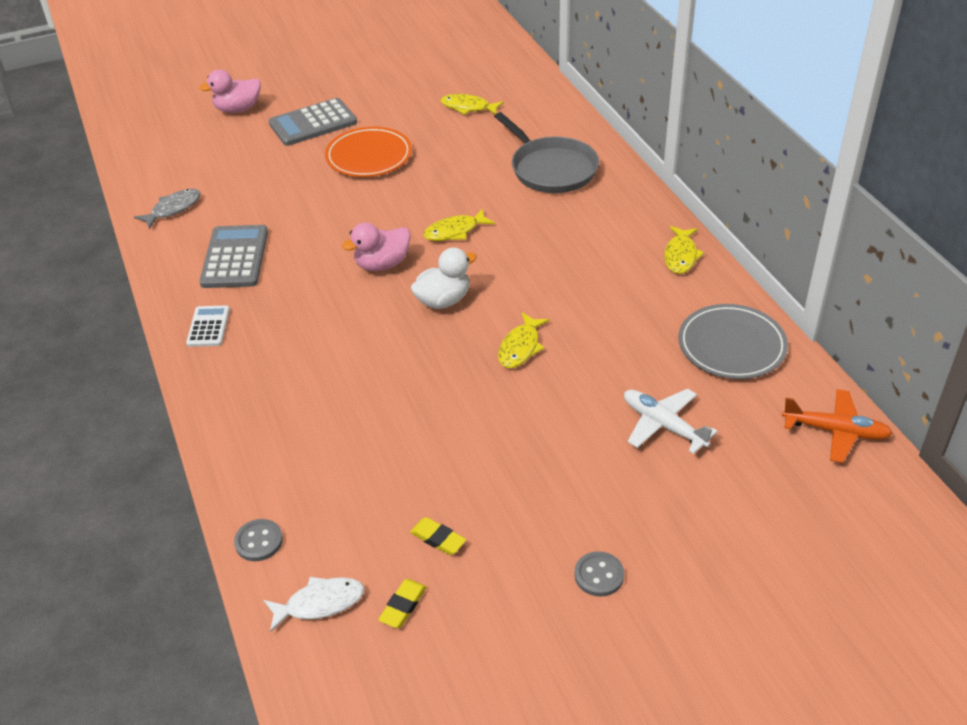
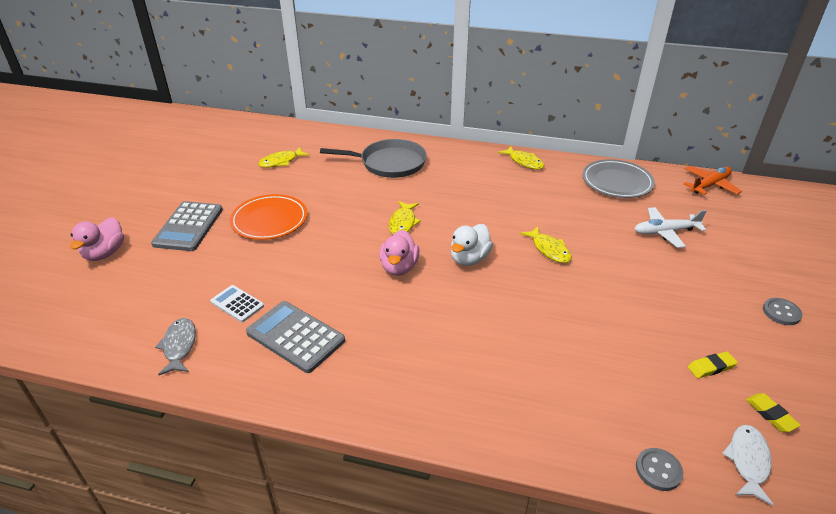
camera: 55 degrees left, 5 degrees down
white calculator [186,306,230,347] -> white calculator moved to [210,285,264,322]
white duck [411,247,477,309] -> white duck turned 150 degrees counterclockwise [451,224,493,266]

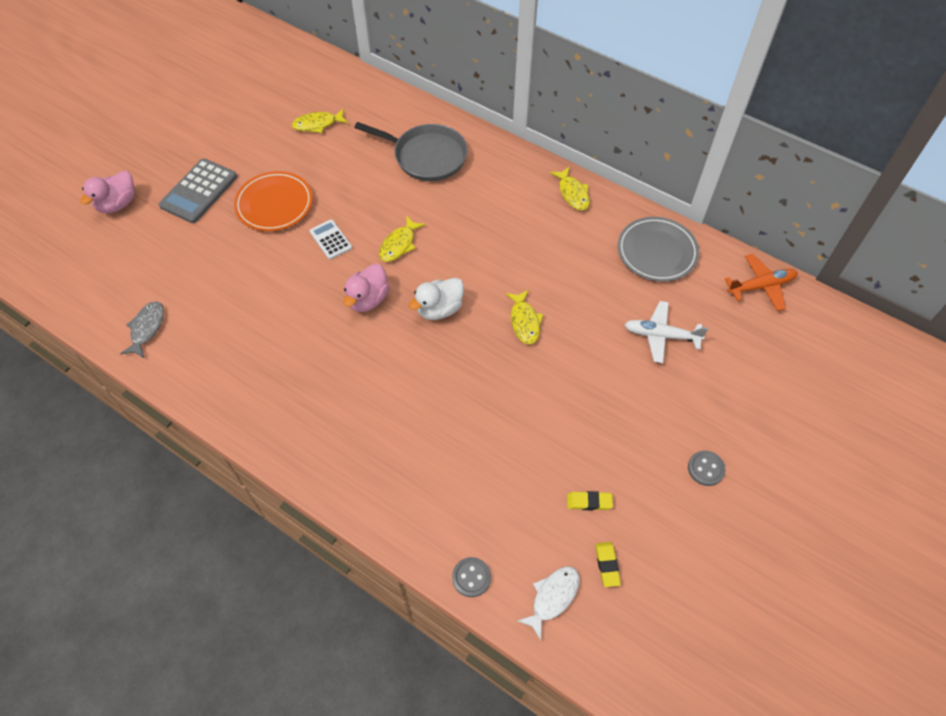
camera: 20 degrees right, 20 degrees up
white calculator [210,285,264,322] -> white calculator moved to [309,219,352,260]
grey calculator [246,301,345,373] -> none

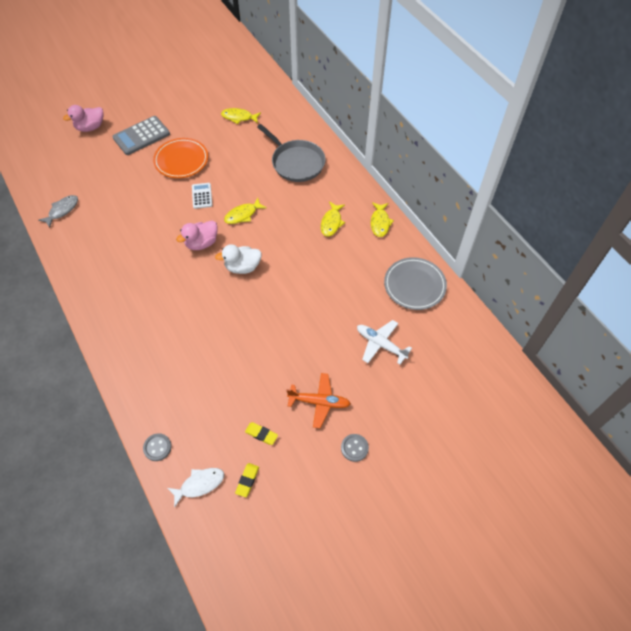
camera: 25 degrees right, 0 degrees up
yellow fish [505,290,544,344] -> yellow fish moved to [321,202,345,236]
orange plane [725,254,798,311] -> orange plane moved to [286,373,351,428]

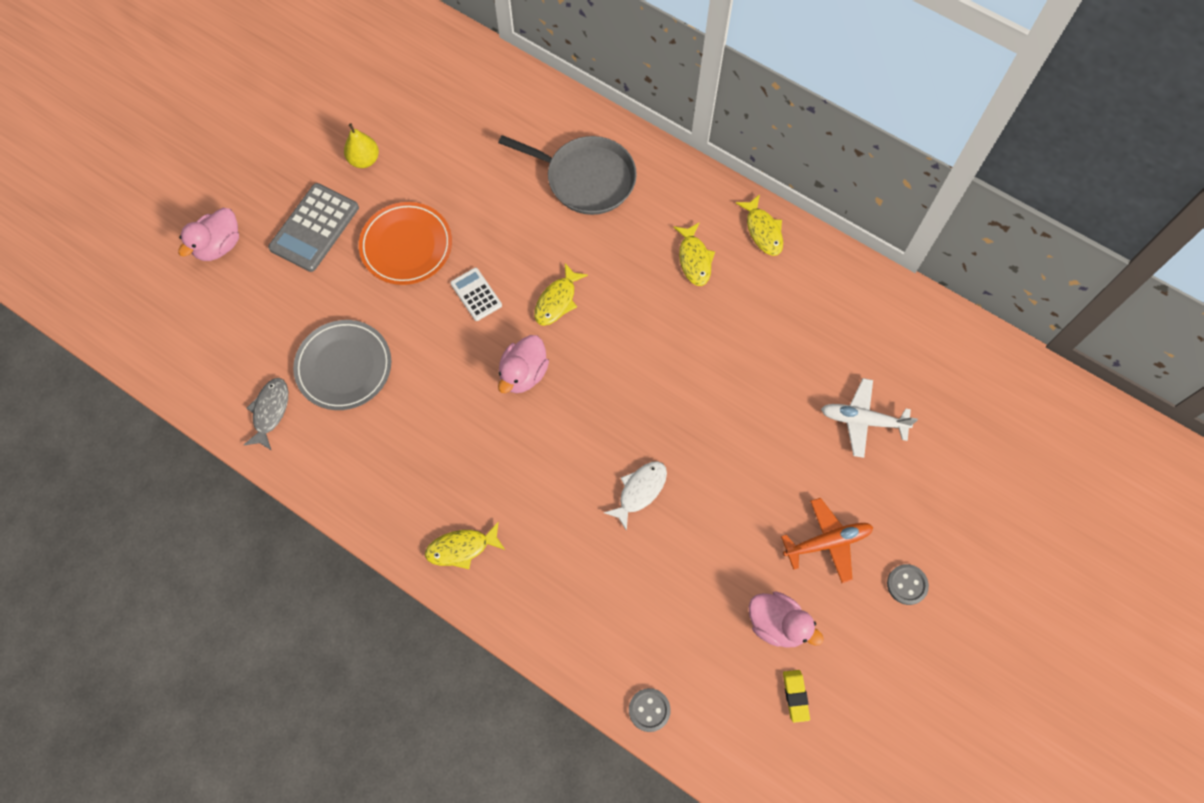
camera: 25 degrees left, 10 degrees up
white fish [168,468,224,508] -> white fish moved to [604,461,667,531]
white duck [215,244,262,274] -> none
yellow fish [221,108,261,124] -> yellow fish moved to [425,522,505,569]
yellow eraser [245,422,278,445] -> pink duck [749,591,824,648]
grey plate [384,257,447,310] -> grey plate moved to [293,320,391,410]
none -> yellow pear [344,123,379,168]

